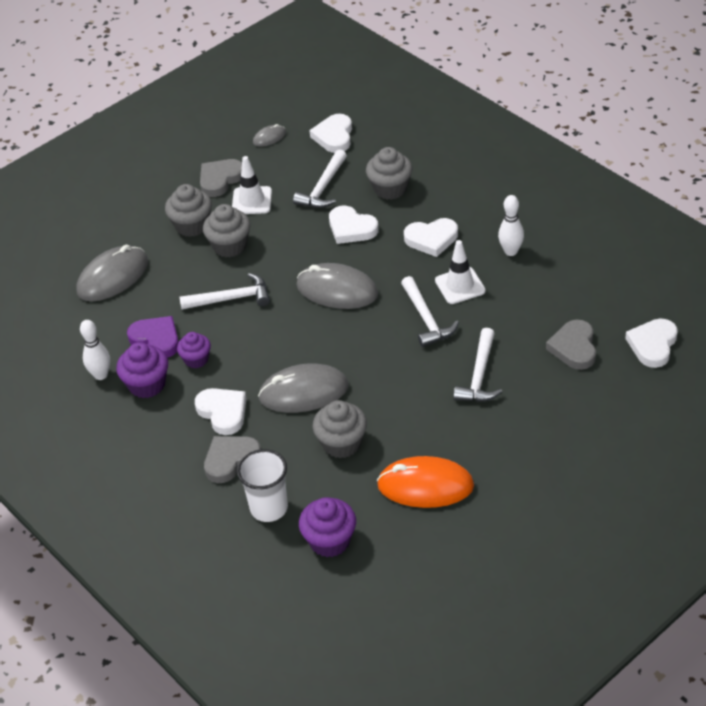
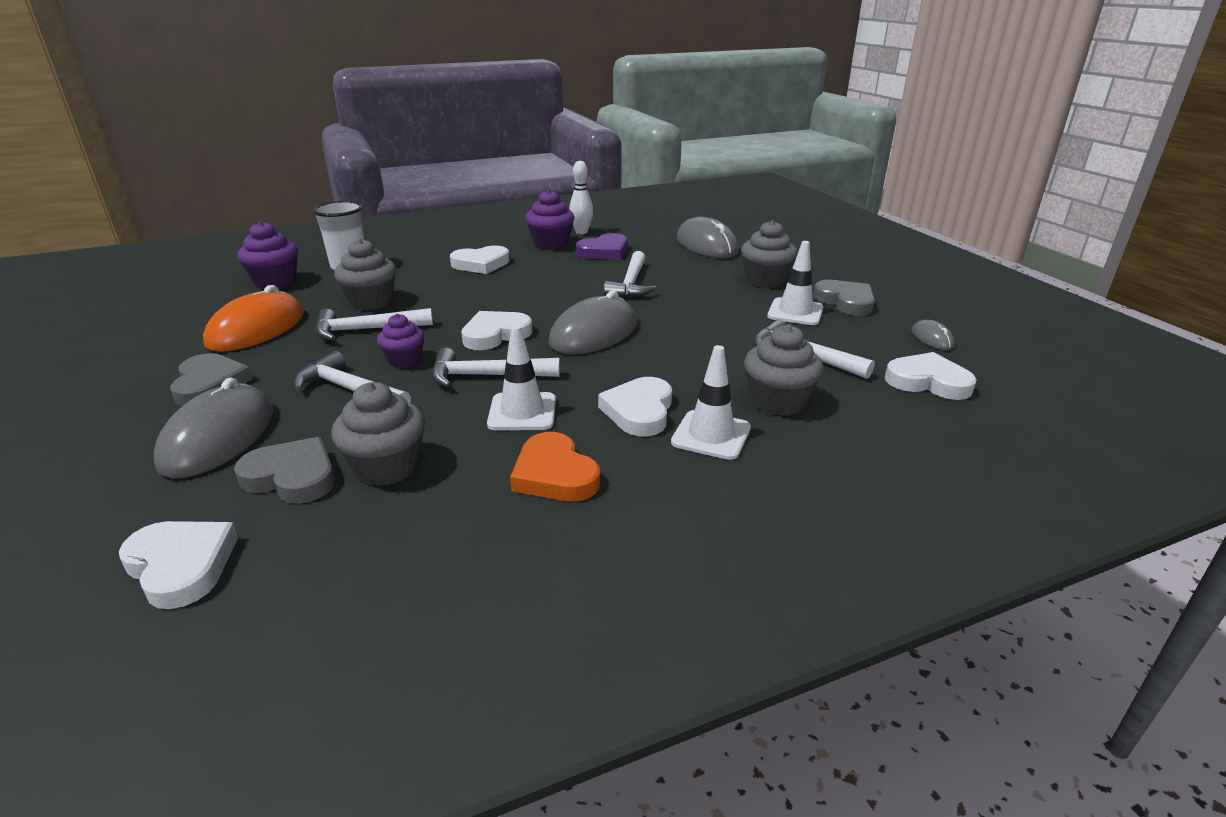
camera: 105 degrees right, 15 degrees down
purple cupcake [177,332,211,368] -> purple cupcake moved to [377,314,424,368]
grey cupcake [203,204,251,257] -> grey cupcake moved to [331,382,425,486]
grey heart [204,436,261,483] -> grey heart moved to [170,353,253,406]
grey mouse [258,364,349,413] -> grey mouse moved to [154,378,273,478]
white heart [329,205,379,244] -> white heart moved to [461,311,532,350]
white bowling pin [498,195,524,256] -> orange heart [510,432,600,501]
none -> white hammer [315,308,433,340]
none -> white traffic cone [671,345,751,460]

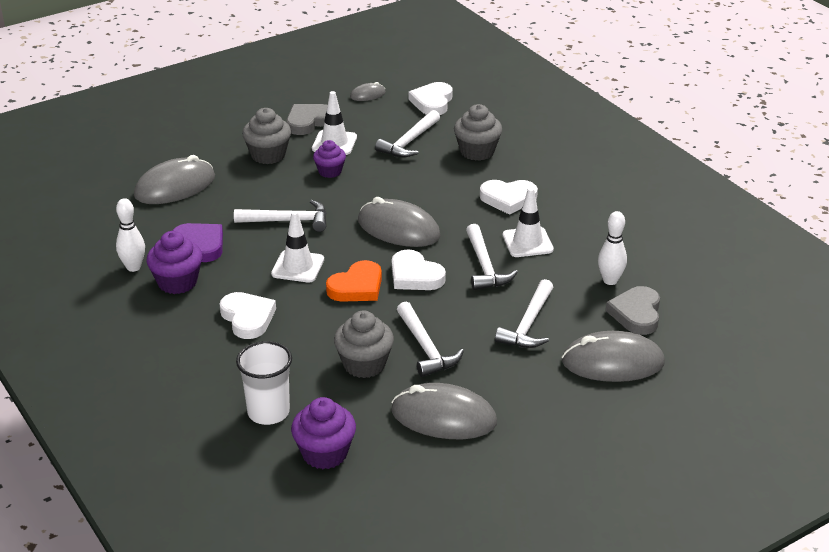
camera: 100 degrees left, 5 degrees up
white heart [119,521,238,609] -> none
grey heart [170,353,253,406] -> none
orange mouse [203,285,304,352] -> grey mouse [391,383,497,439]
grey cupcake [331,382,425,486] -> white bowling pin [598,211,627,285]
purple cupcake [377,314,424,368] -> purple cupcake moved to [313,140,346,178]
orange heart [510,432,600,501] -> orange heart moved to [326,260,382,302]
white traffic cone [671,345,751,460] -> white traffic cone moved to [271,211,324,283]

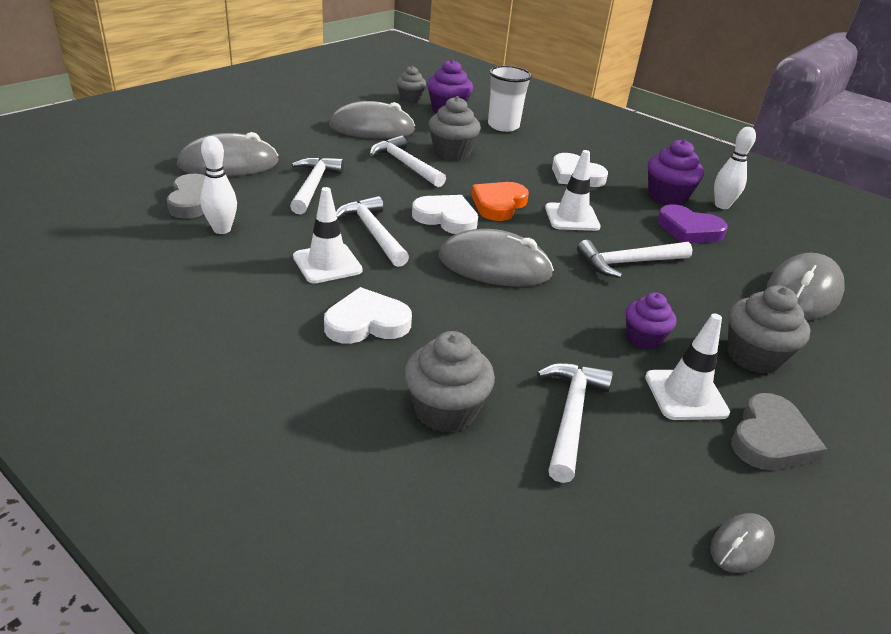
camera: 160 degrees right, 0 degrees up
white heart [408,82,452,115] -> none
none -> grey cupcake [397,66,426,103]

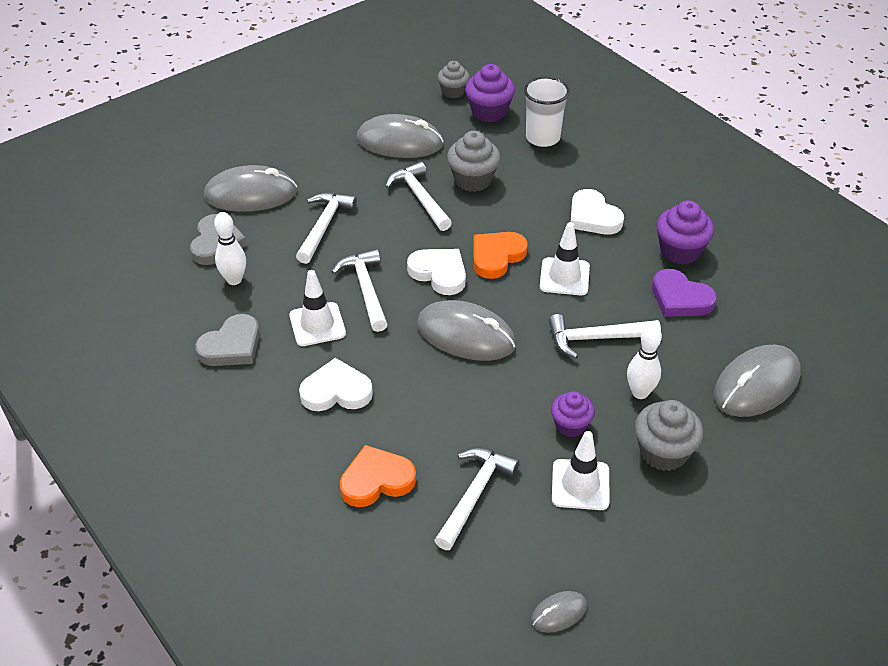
camera: 15 degrees right, 10 degrees up
grey cupcake [404,331,495,433] -> orange heart [339,445,416,507]
white bowling pin [714,127,756,209] -> white bowling pin moved to [627,325,662,399]
grey heart [731,393,827,470] -> grey heart moved to [195,314,260,366]

